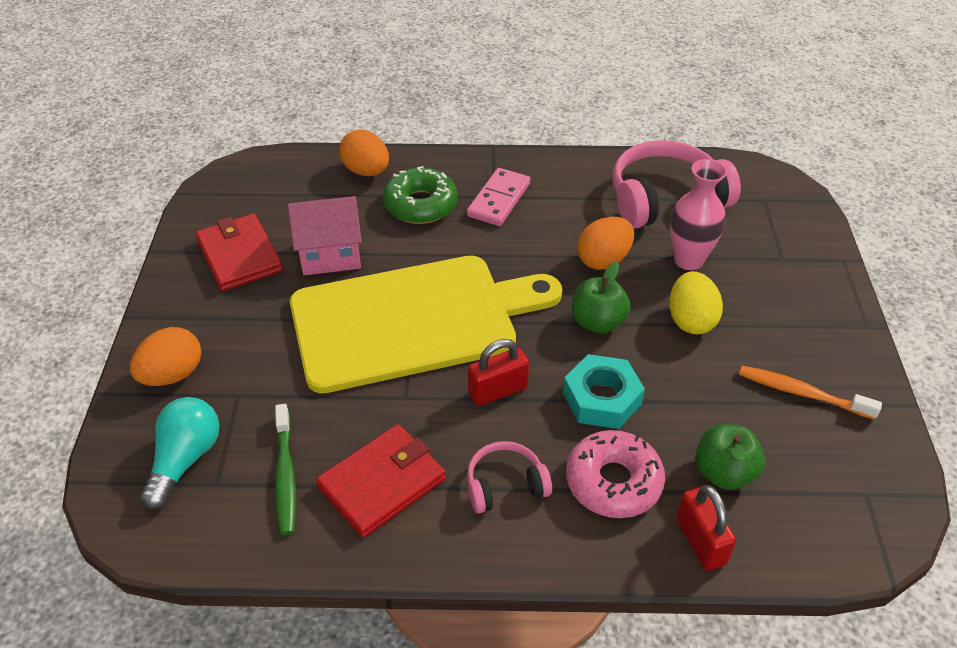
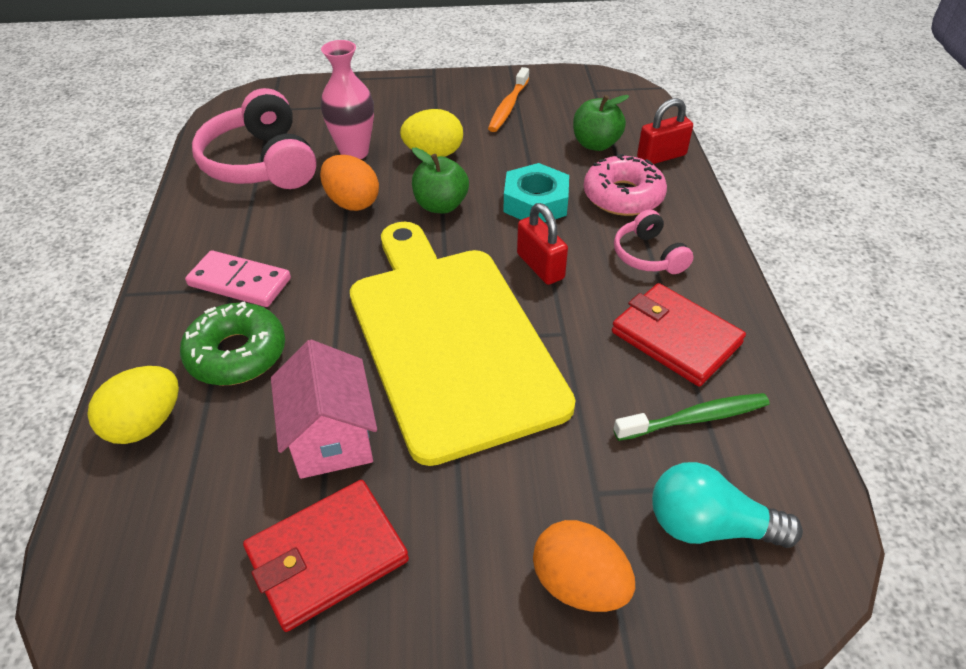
camera: 95 degrees left, 0 degrees up
orange egg [339,130,389,176] -> yellow egg [87,366,179,444]

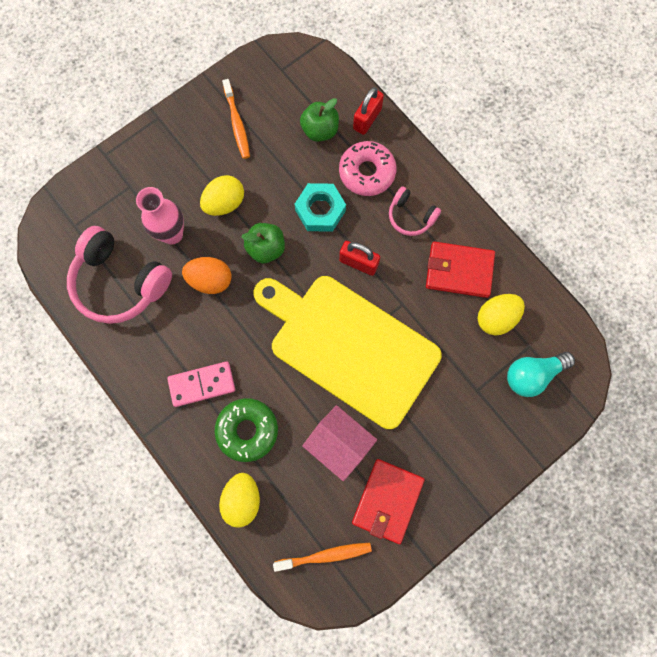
camera: 35 degrees left, 30 degrees up
orange egg [533,520,635,612] -> none
green toothbrush [613,393,770,441] -> yellow egg [478,294,525,336]
none -> orange toothbrush [273,543,372,572]

